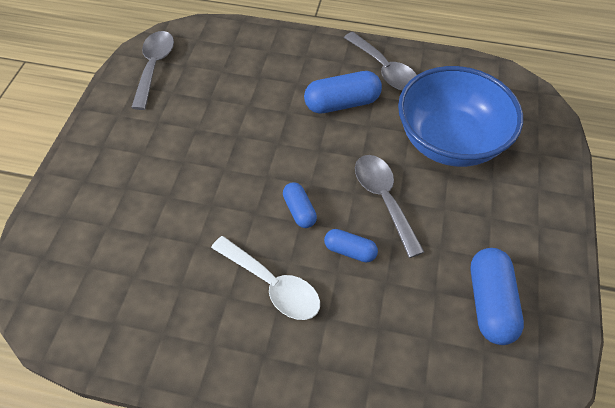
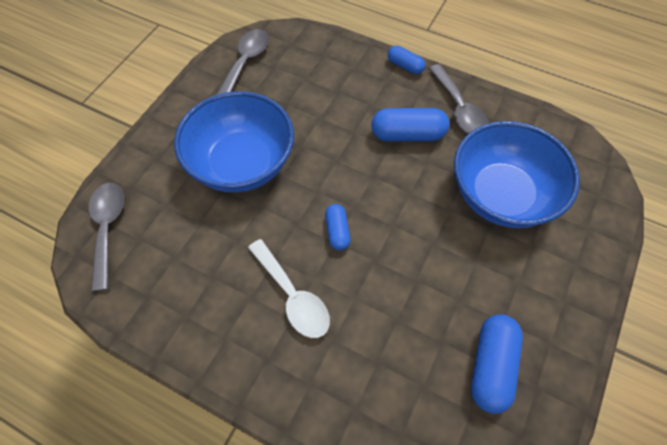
camera: 15 degrees right, 5 degrees up
blue capsule [324,229,378,262] -> blue capsule moved to [388,46,425,74]
grey spoon [355,155,424,258] -> grey spoon moved to [89,183,124,291]
none -> blue bowl [174,91,294,192]

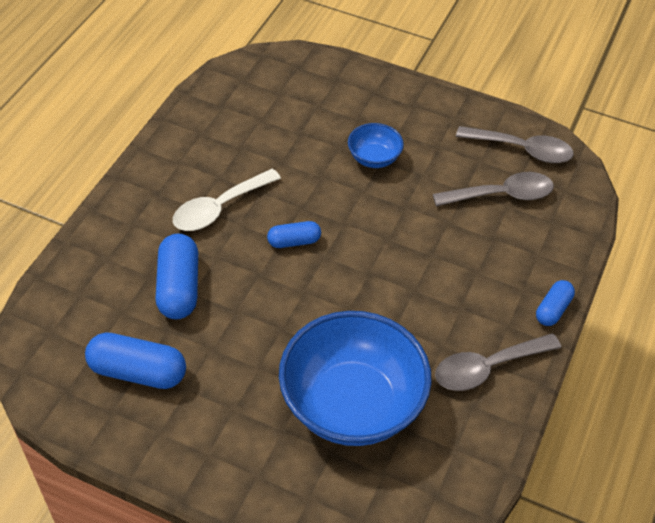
camera: 85 degrees right, 10 degrees down
grey spoon [89,183,124,291] -> grey spoon moved to [433,172,554,206]
blue bowl [174,91,294,192] -> blue bowl [348,123,404,168], size x0.45
blue capsule [371,108,449,141] -> blue capsule moved to [155,233,198,319]

